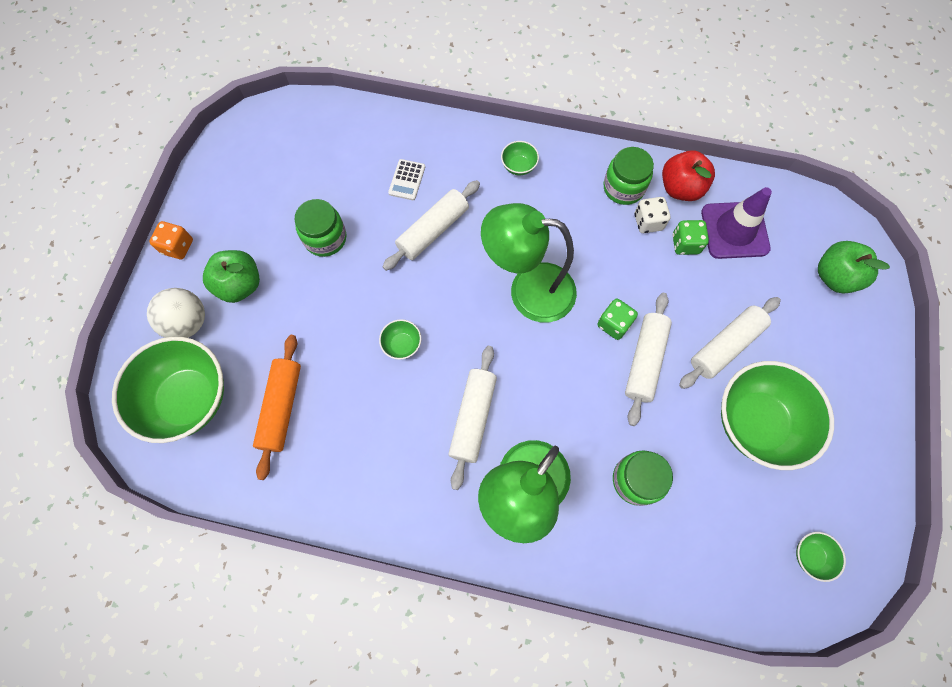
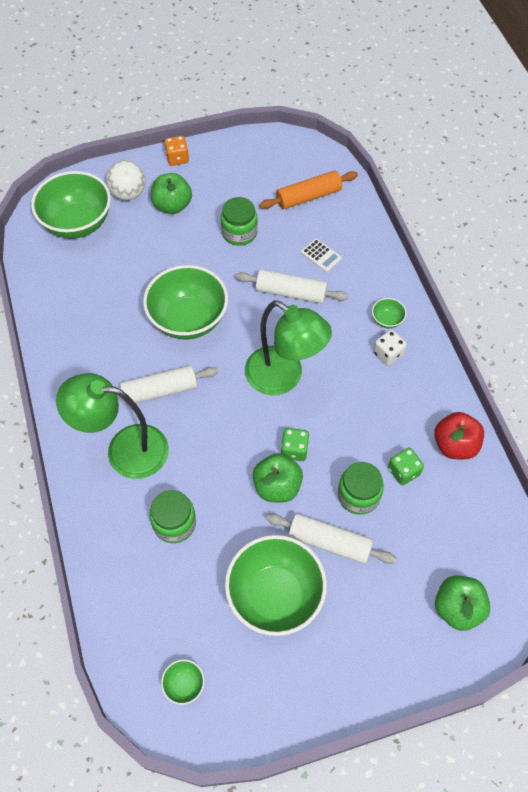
camera: 60 degrees right, 10 degrees down
orange rolling pin [253,335,301,480] -> orange rolling pin moved to [259,171,358,210]
green bowl [379,319,421,360] -> green bowl [143,265,228,339], size x2.41
white calculator [388,159,425,200] -> white calculator turned 120 degrees counterclockwise [301,239,342,272]
green lamp [481,203,577,322] -> green lamp turned 150 degrees clockwise [245,300,332,395]
green jar [603,147,654,205] -> green jar moved to [338,462,384,515]
white rolling pin [625,293,672,426] -> green apple [253,453,303,503]
white dice [634,197,670,233] -> white dice moved to [374,330,407,366]
purple traffic cone [701,187,772,259] -> none

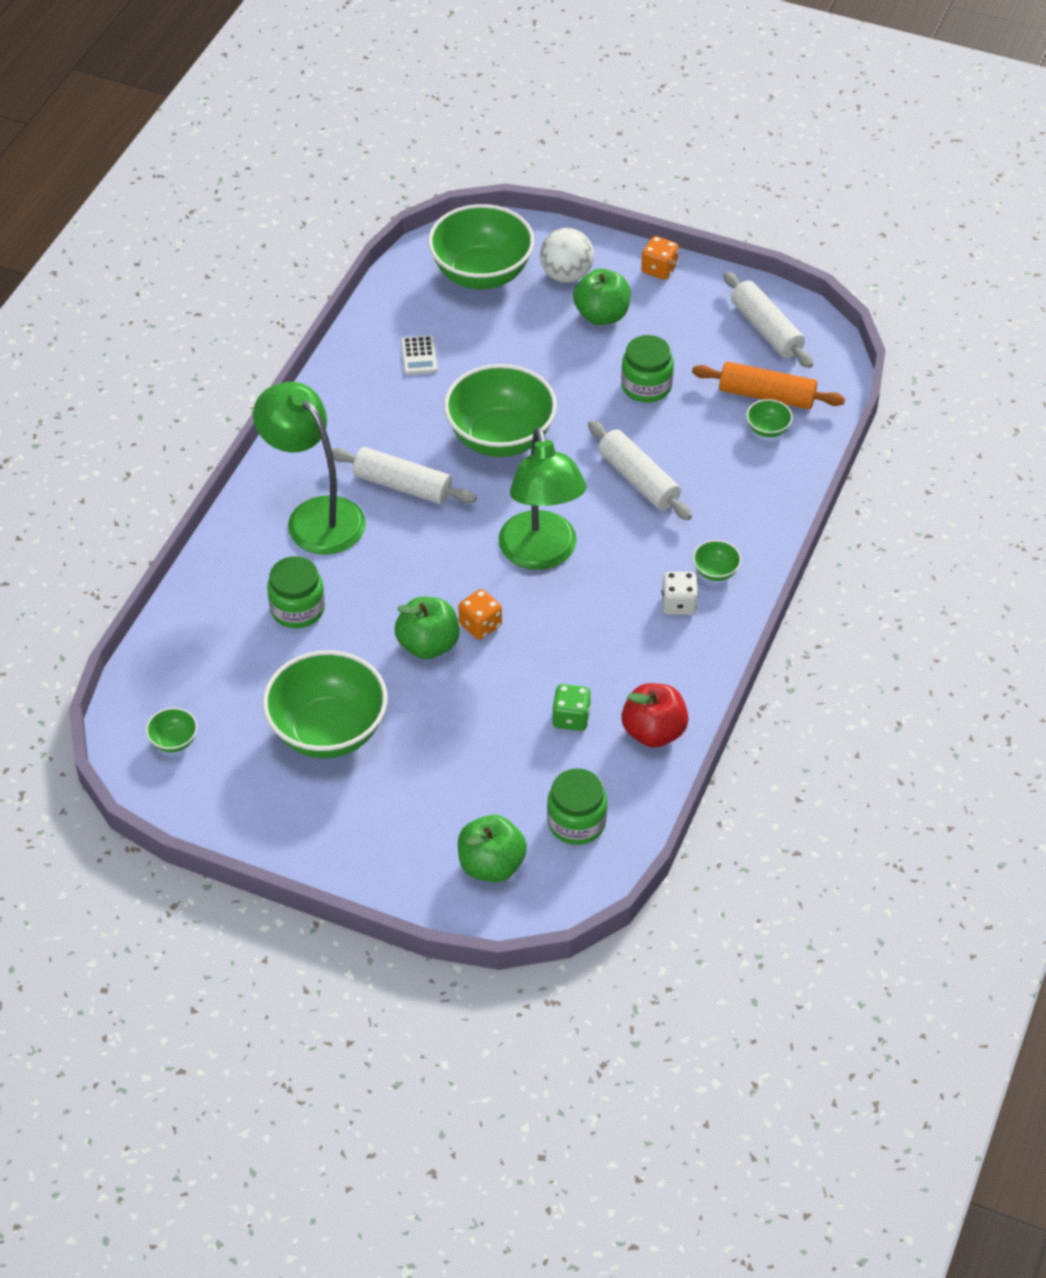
camera: 40 degrees right, 10 degrees down
white rolling pin [266,514,397,564] -> white rolling pin moved to [724,272,813,368]
green dice [281,428,310,461] -> orange dice [458,589,502,640]
white calculator [301,239,342,272] -> white calculator moved to [401,335,438,375]
green jar [338,462,384,515] -> green jar moved to [547,768,607,845]
none -> green bowl [746,399,793,437]

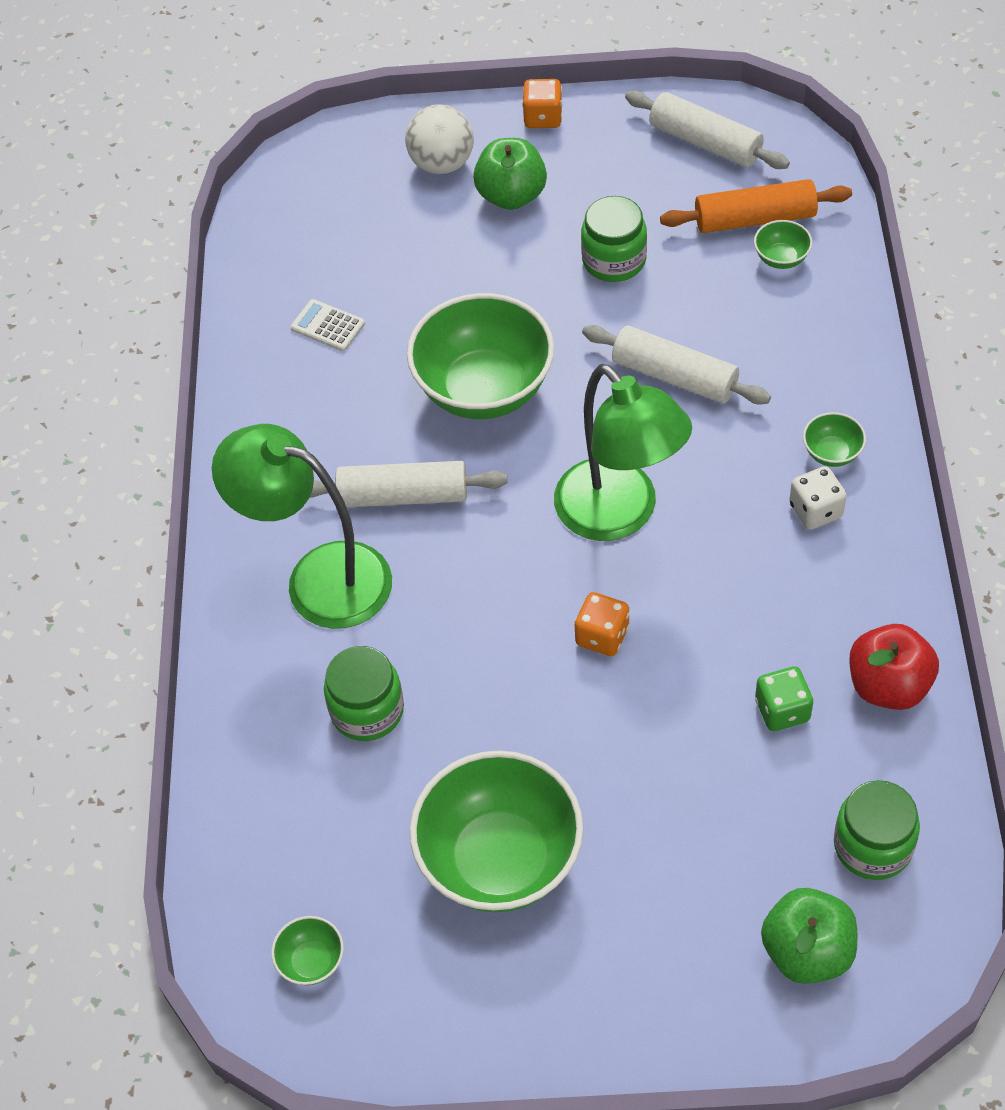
camera: 20 degrees left, 5 degrees up
green apple [395,597,460,659] -> none
white calculator [401,335,438,375] -> white calculator turned 150 degrees clockwise [290,299,365,351]
green bowl [428,204,534,289] -> none

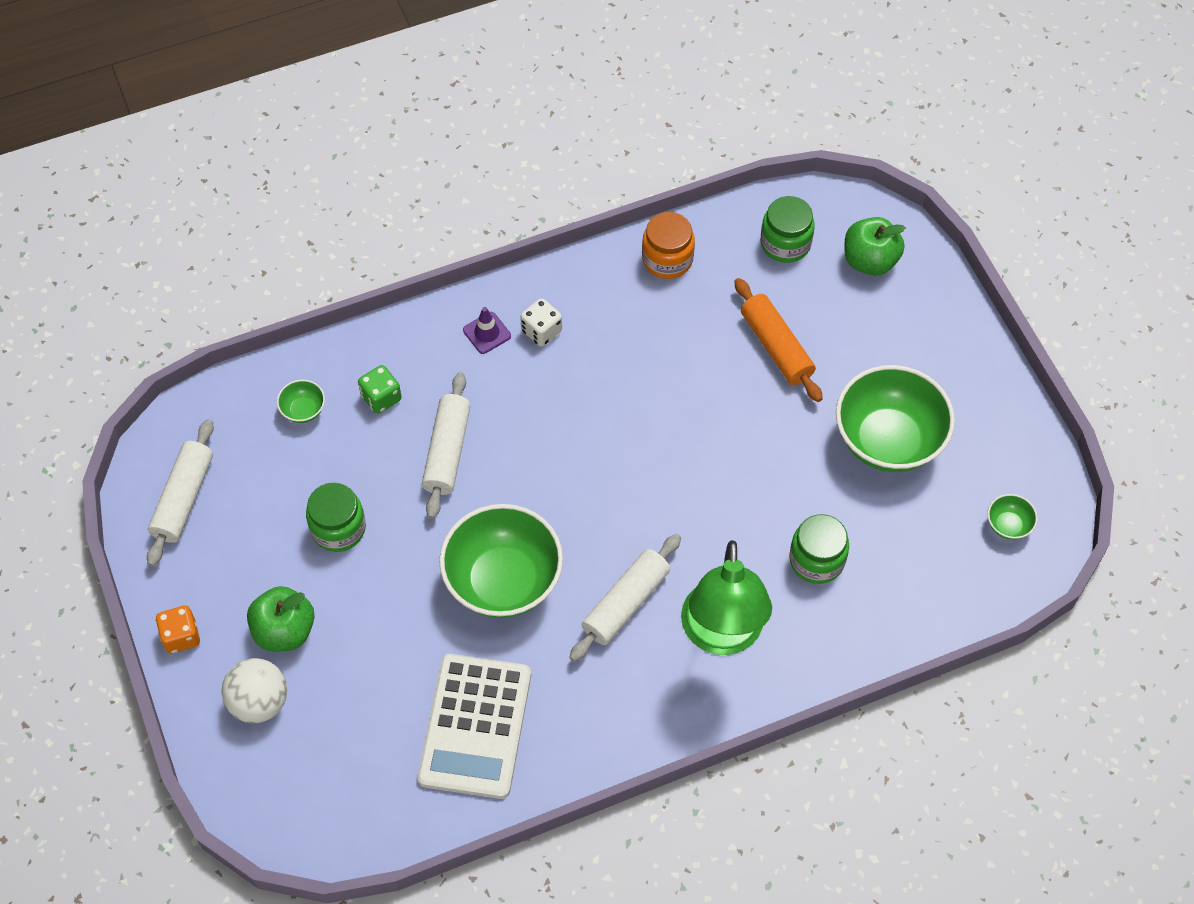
camera: 115 degrees left, 5 degrees up
white calculator [290,299,365,351] -> white calculator [417,654,531,799], size x2.41
white rolling pin [309,461,508,507] -> white rolling pin turned 60 degrees clockwise [569,534,681,662]
green lamp [554,364,692,541] -> none
orange dice [575,592,629,656] -> none
orange rolling pin [660,179,852,233] -> orange rolling pin moved to [734,278,823,402]
green dice [755,666,813,731] -> green dice moved to [358,365,402,414]
green bowl [803,412,866,467] -> purple traffic cone [463,307,511,354]
red apple [849,624,939,710] -> orange jar [642,212,695,279]

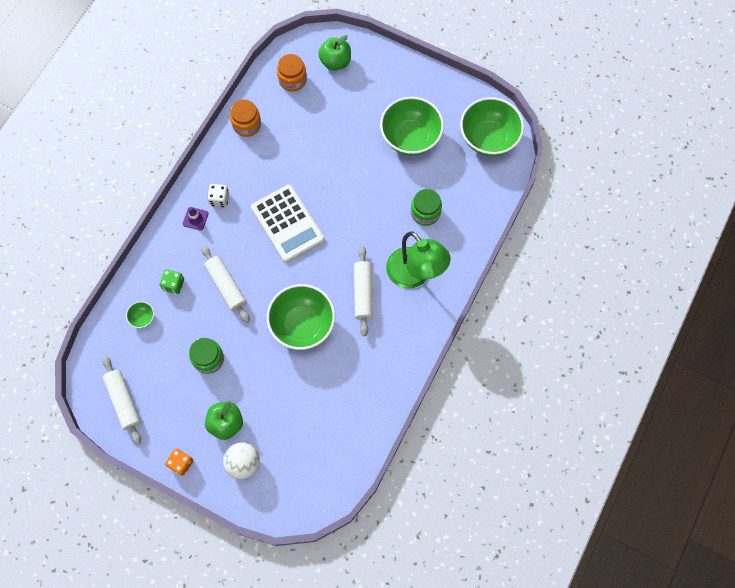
camera: 40 degrees left, 10 degrees up
white calculator [417,654,531,799] -> white calculator moved to [251,185,325,263]
orange rolling pin [734,278,823,402] -> none
green jar [761,196,815,263] -> orange jar [277,54,307,91]
green bowl [988,494,1038,540] -> green bowl [460,97,524,156], size x2.41

